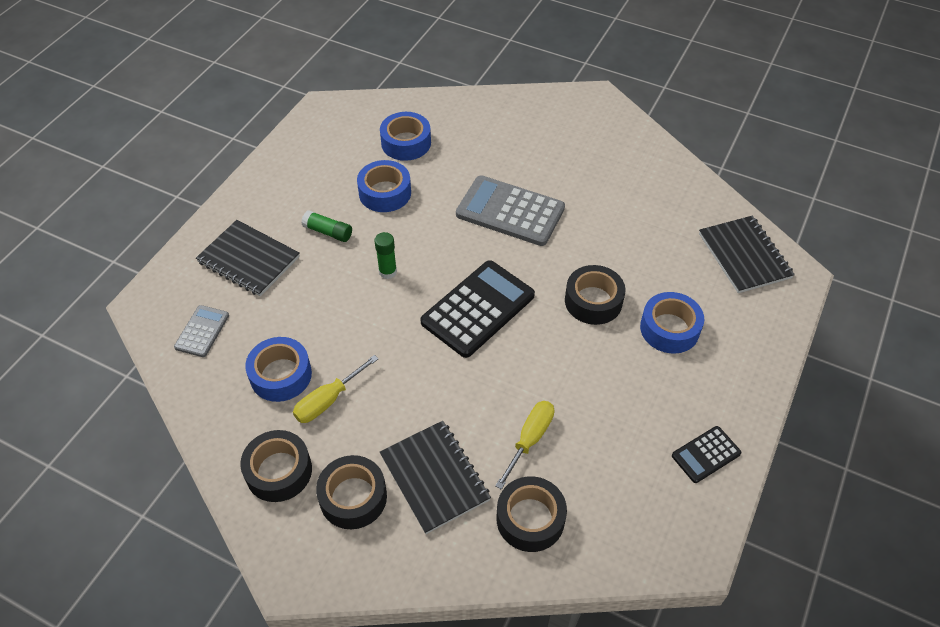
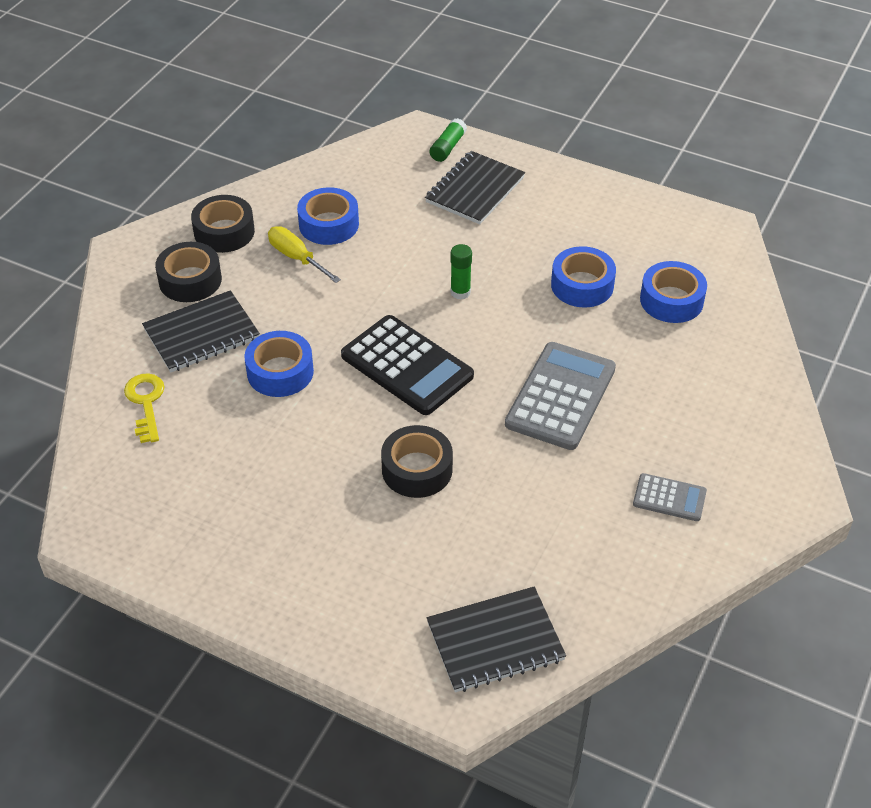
camera: 90 degrees right, 5 degrees down
grey calculator [174,305,229,357] -> grey calculator moved to [633,473,707,521]
green glue stick [301,210,352,242] -> green glue stick moved to [430,118,467,162]
yellow screwdriver [495,401,554,490] -> none
black tape [496,476,567,552] -> yellow key [124,373,164,443]
blue tape [640,292,704,354] -> blue tape moved to [244,331,314,397]
black calculator [672,426,741,483] -> none

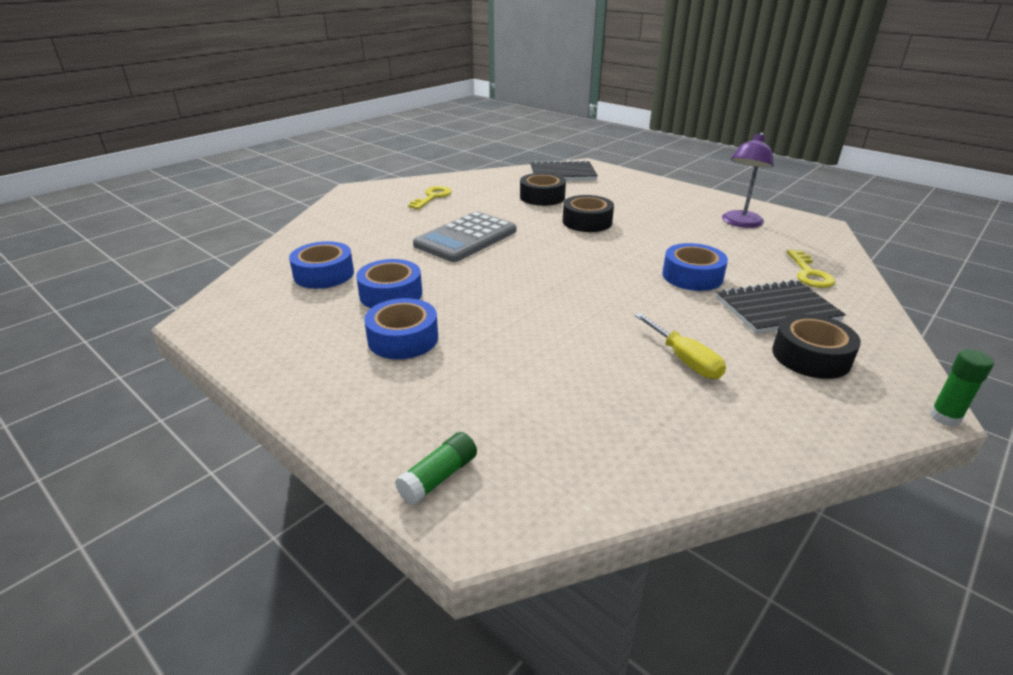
camera: 165 degrees left, 15 degrees down
black tape [191,195,255,253] -> black tape moved to [520,173,566,206]
blue tape [297,187,359,245] -> blue tape moved to [364,298,438,359]
black calculator [341,315,474,415] -> none
black notebook [425,151,525,224] -> none
green glue stick [450,244,472,300] -> green glue stick moved to [930,349,994,427]
grey calculator [633,473,707,521] -> yellow key [408,186,452,209]
none -> purple lamp [722,132,774,228]

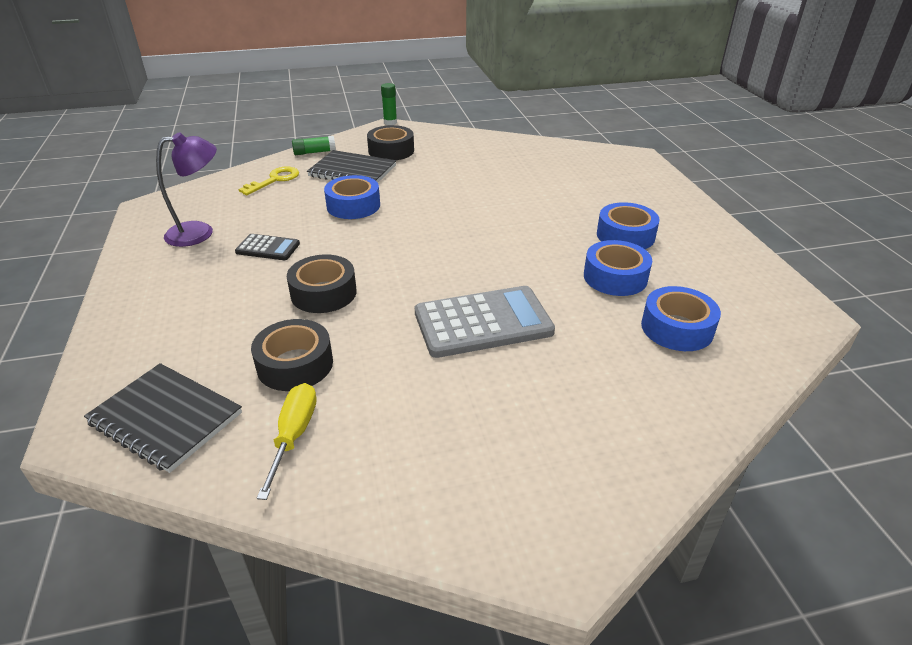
camera: 145 degrees left, 5 degrees up
green glue stick [395,432,477,505] -> green glue stick moved to [292,136,336,155]
yellow key [408,186,452,209] -> none
yellow screwdriver [634,313,726,379] -> yellow screwdriver moved to [257,383,317,500]
none -> black calculator [235,234,300,260]

